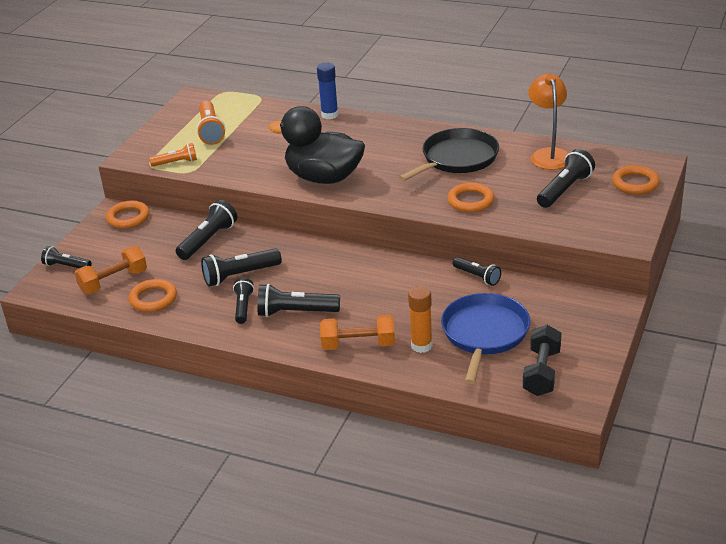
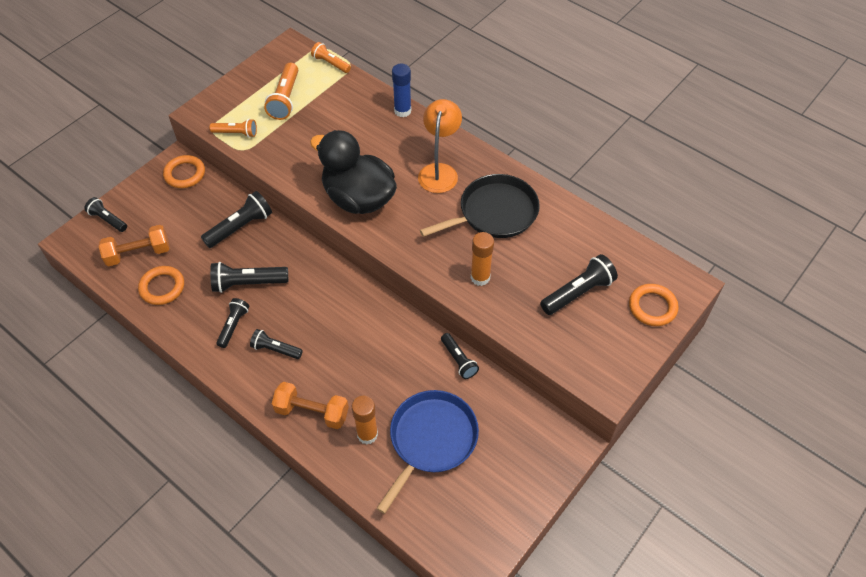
camera: 15 degrees right, 20 degrees up
black flashlight [258,284,340,317] -> black flashlight [250,329,303,359], size x0.64
orange ring [447,183,494,212] -> orange glue stick [471,232,494,286]
black dumbbell [523,325,562,396] -> none
orange lamp [528,74,569,170] -> orange lamp moved to [418,99,462,193]
none -> orange flashlight [311,42,351,73]

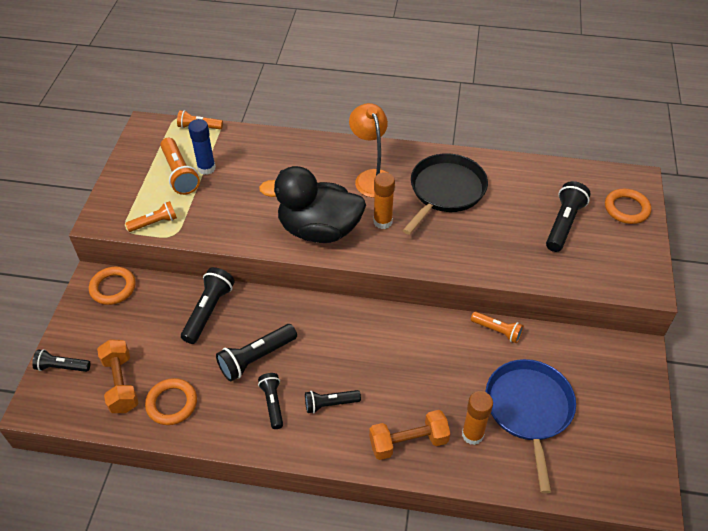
camera: 30 degrees left, 5 degrees down
orange dumbbell [99,225,169,266] -> orange dumbbell turned 60 degrees counterclockwise [97,339,139,413]
blue glue stick [392,64,411,117] -> blue glue stick moved to [188,119,216,175]
black flashlight [441,333,479,379] -> orange flashlight [471,311,524,343]
orange glue stick [471,232,494,286] -> orange glue stick moved to [374,172,395,229]

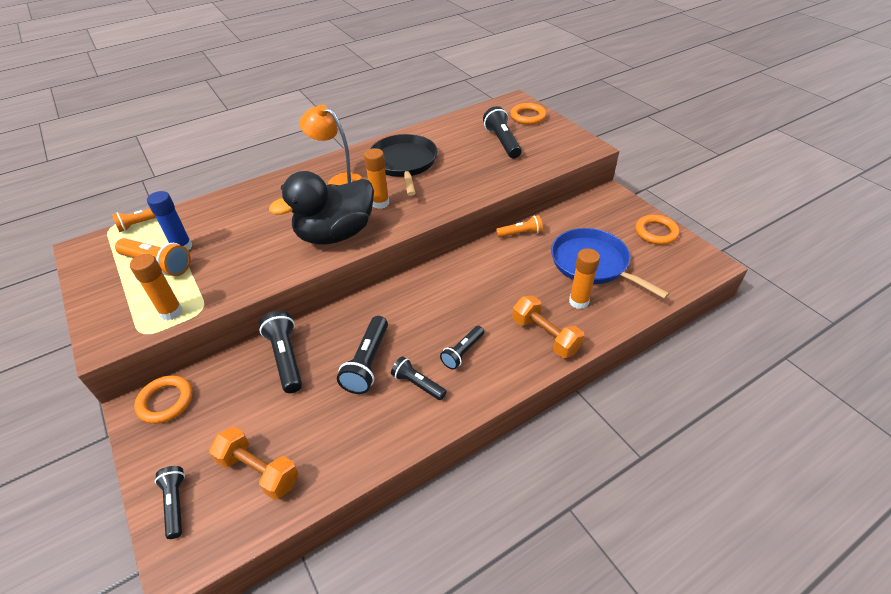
camera: 40 degrees left, 5 degrees down
black flashlight [32,349,91,372] -> black flashlight turned 105 degrees clockwise [155,466,185,539]
orange flashlight [125,201,177,232] -> orange glue stick [130,254,183,320]
orange ring [145,378,197,425] -> orange ring moved to [635,215,680,245]
orange dumbbell [369,410,450,460] -> orange dumbbell turned 75 degrees counterclockwise [512,296,585,358]

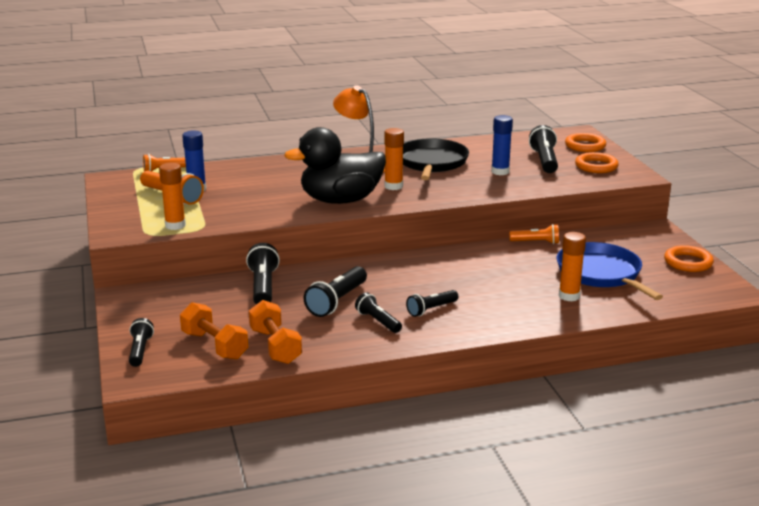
camera: 15 degrees right, 20 degrees down
orange ring [134,375,193,424] -> orange ring moved to [575,152,619,173]
orange dumbbell [512,296,585,358] -> orange dumbbell moved to [249,300,302,364]
none -> blue glue stick [491,115,513,175]

